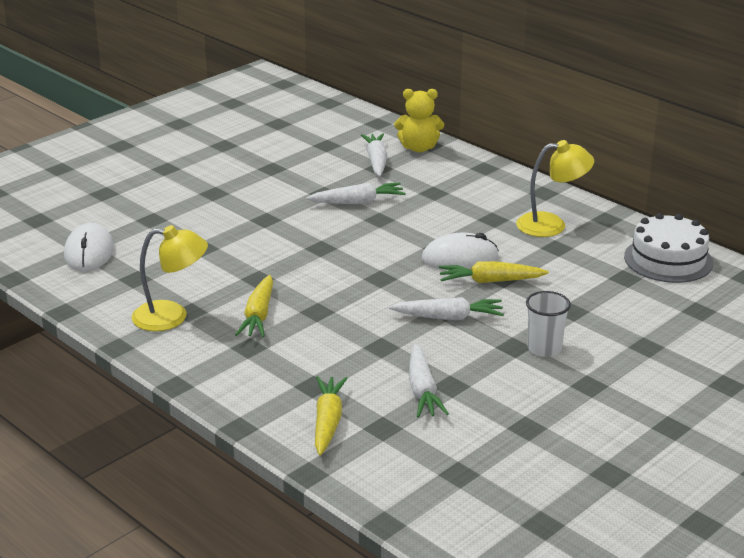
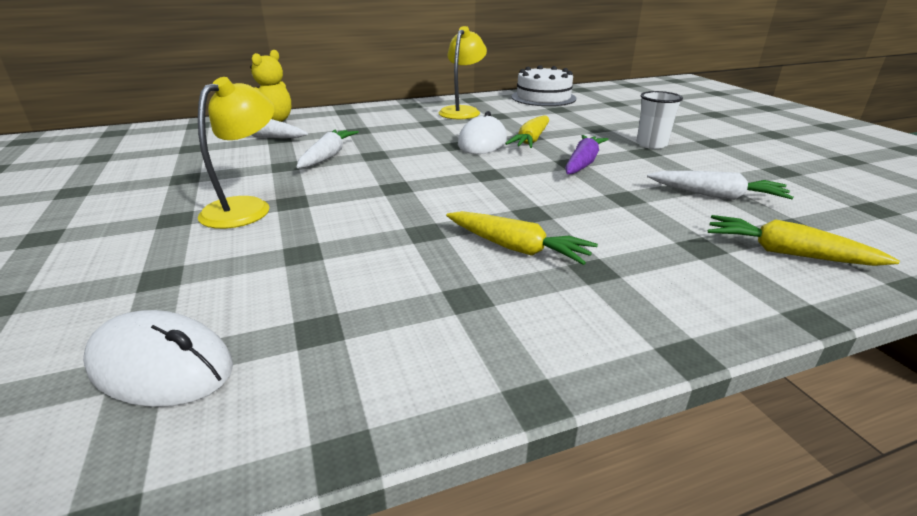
camera: 65 degrees left, 0 degrees up
yellow lamp [132,225,208,331] -> yellow lamp moved to [198,77,275,229]
white carrot [389,297,504,320] -> purple carrot [565,135,608,174]

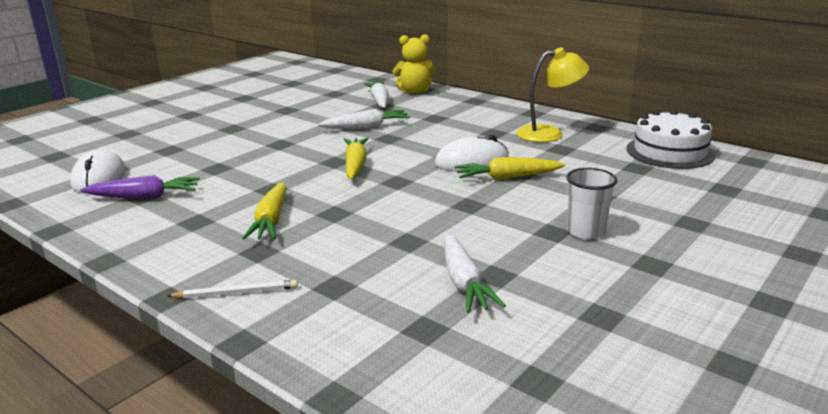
camera: 60 degrees right, 5 degrees down
yellow lamp [198,77,275,229] -> none
purple carrot [565,135,608,174] -> purple carrot moved to [80,175,200,199]
yellow carrot [708,215,900,266] -> yellow carrot moved to [343,138,369,180]
none -> white pencil [167,280,298,299]

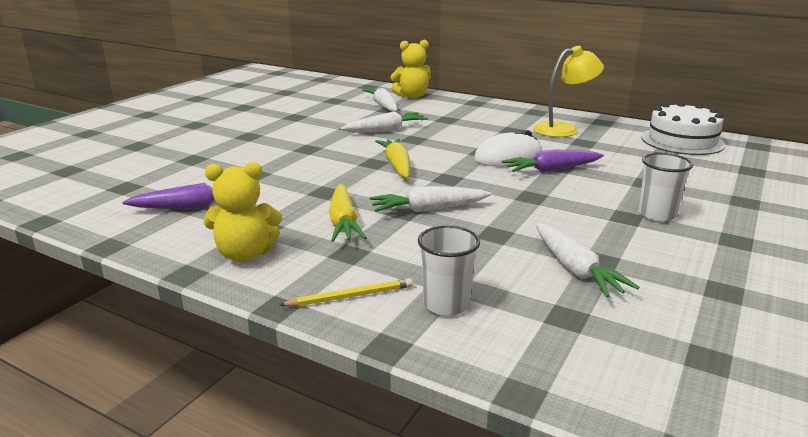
camera: 10 degrees left, 0 degrees up
white mouse [70,150,126,194] -> none
white pencil [167,280,298,299] -> yellow pencil [280,278,413,307]
yellow carrot [455,157,565,180] -> purple carrot [502,149,604,173]
none -> yellow teddy bear [204,162,282,262]
none -> white carrot [370,186,492,212]
none -> white cup [418,225,480,316]

